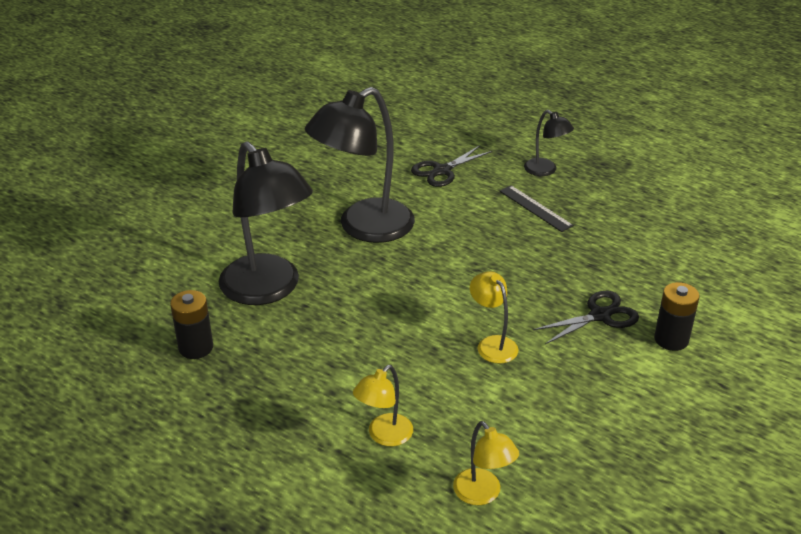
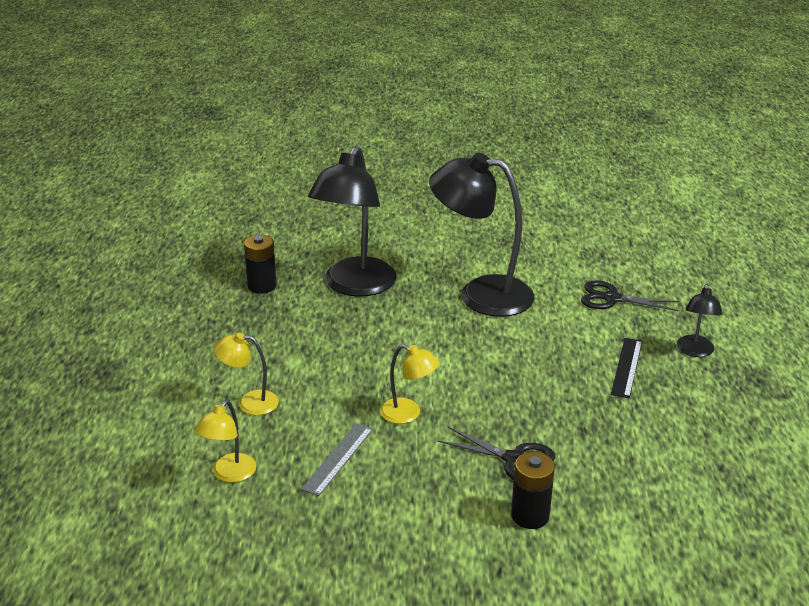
camera: 55 degrees right, 5 degrees down
yellow lamp [470,271,518,364] -> yellow lamp turned 90 degrees clockwise [380,344,439,424]
none -> grey ruler [301,423,373,496]

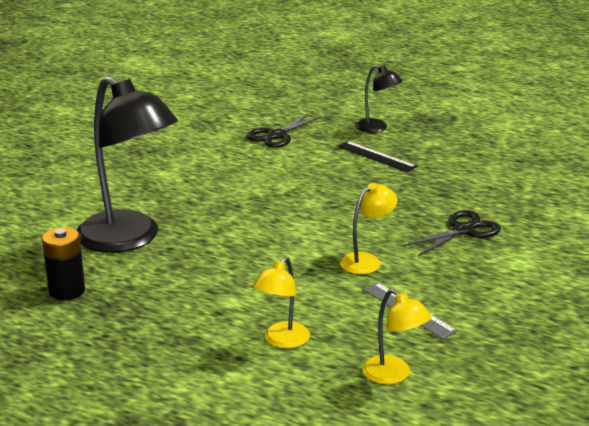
camera: 65 degrees left, 5 degrees down
black lamp [429,153,535,317] -> none
black battery [511,452,555,529] -> none

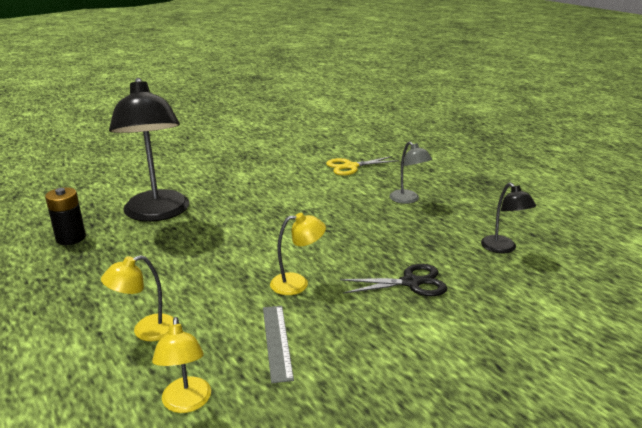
camera: 30 degrees right, 0 degrees up
black scissors [246,114,322,148] -> yellow scissors [326,156,399,175]
black ruler [338,141,417,172] -> grey lamp [390,141,432,204]
black lamp [355,65,402,133] -> black lamp moved to [481,183,536,254]

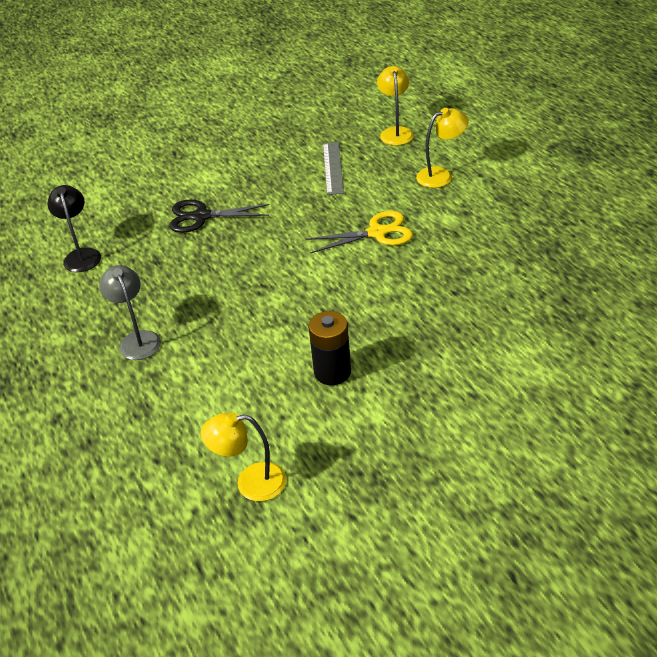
camera: 170 degrees left, 15 degrees up
black battery [45,187,86,245] -> black battery moved to [309,311,351,385]
black lamp [109,78,189,222] -> none
yellow lamp [270,213,326,295] -> yellow lamp moved to [201,412,286,501]
yellow scissors [326,156,399,175] -> yellow scissors moved to [306,211,413,253]

